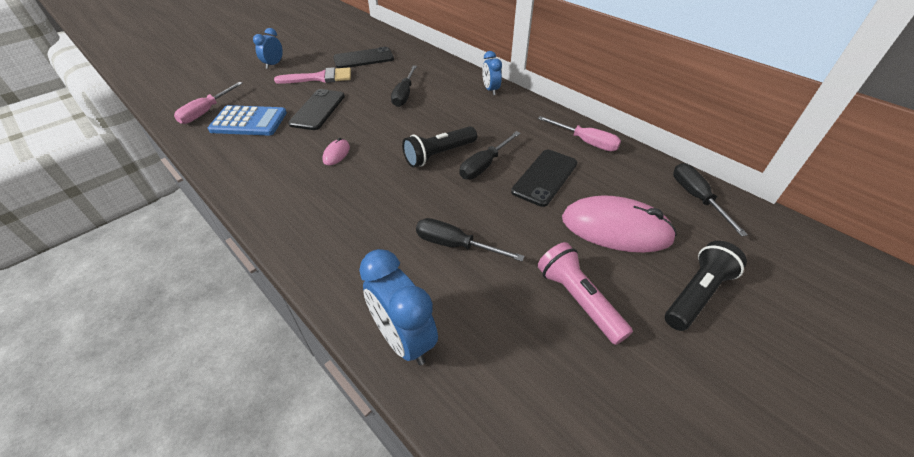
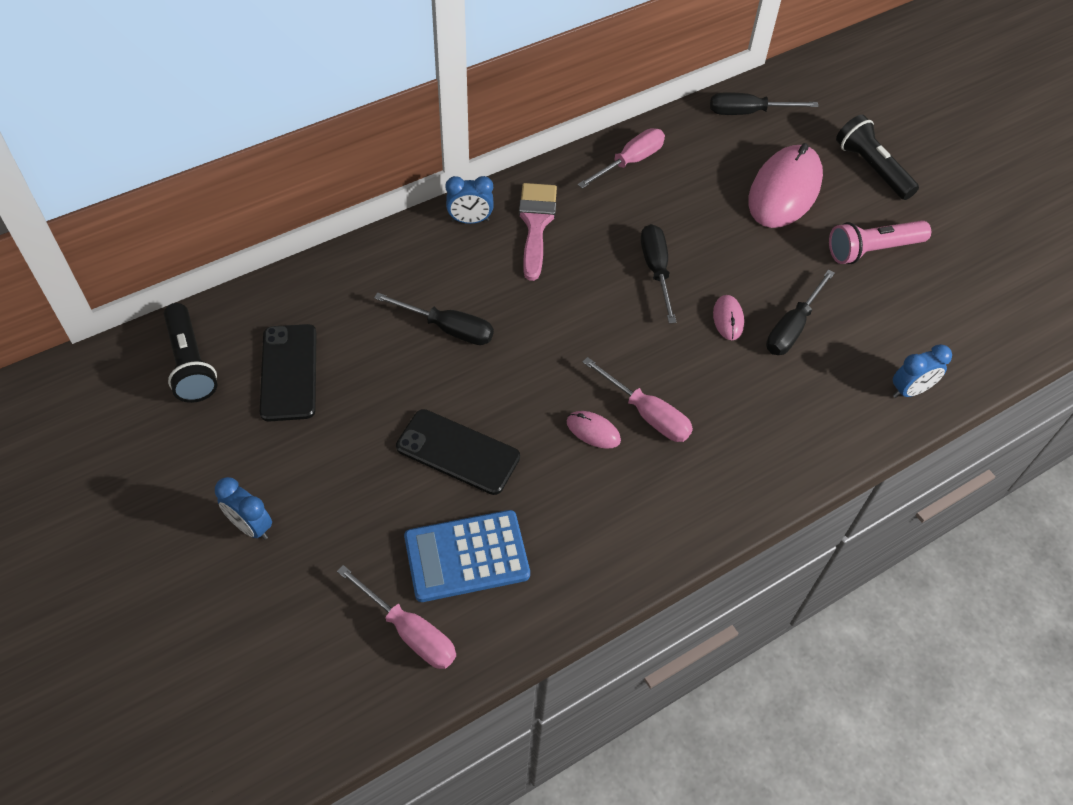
camera: 80 degrees left, 10 degrees up
blue calculator [208,105,287,135] -> blue calculator turned 120 degrees counterclockwise [404,510,530,602]
pink brush [274,67,351,84] -> pink brush moved to [519,183,557,281]
blue clock [359,249,438,365] -> blue clock [893,344,952,398], size x0.61
black flashlight [402,126,477,168] -> black flashlight moved to [164,303,217,403]
black screwdriver [460,131,521,179] -> black screwdriver turned 150 degrees counterclockwise [641,224,677,323]
black phone [511,150,577,207] -> none
none -> pink screwdriver [583,357,693,442]
none -> pink mouse [713,295,744,340]

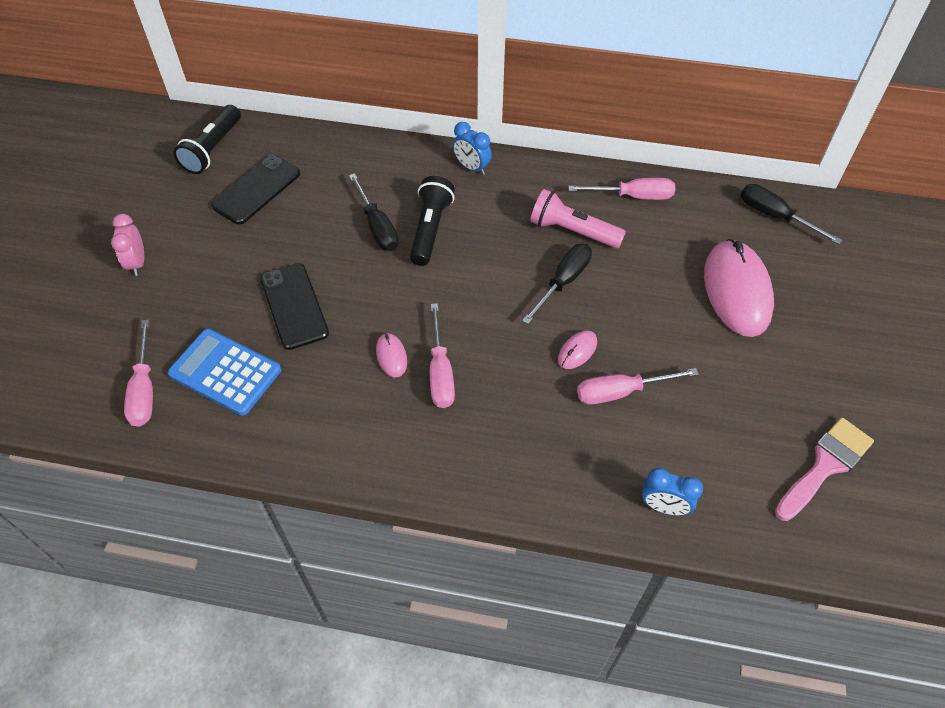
camera: 45 degrees right, 0 degrees up
blue clock [215,477,272,540] -> pink clock [111,214,144,276]
pink brush [519,183,557,281] -> pink brush moved to [775,417,874,521]
pink mouse [748,143,823,228] -> pink mouse turned 75 degrees counterclockwise [704,239,774,337]
black screwdriver [766,269,835,355] -> pink screwdriver [577,368,699,405]
pink flashlight [829,220,931,264] -> pink flashlight moved to [530,189,626,248]
black flashlight [836,115,919,200] -> black flashlight moved to [410,176,455,266]

